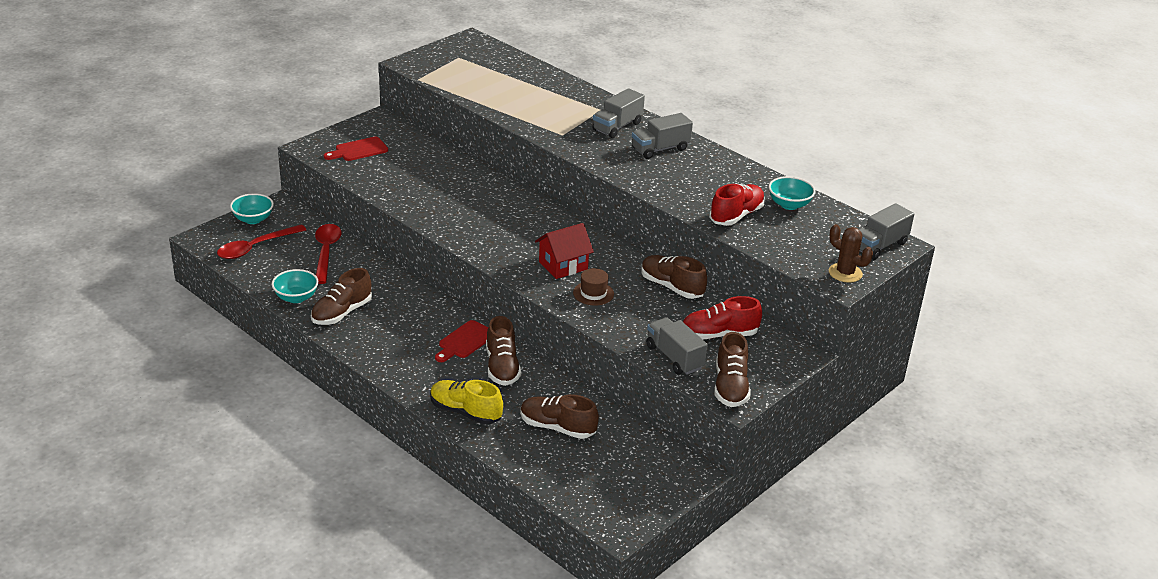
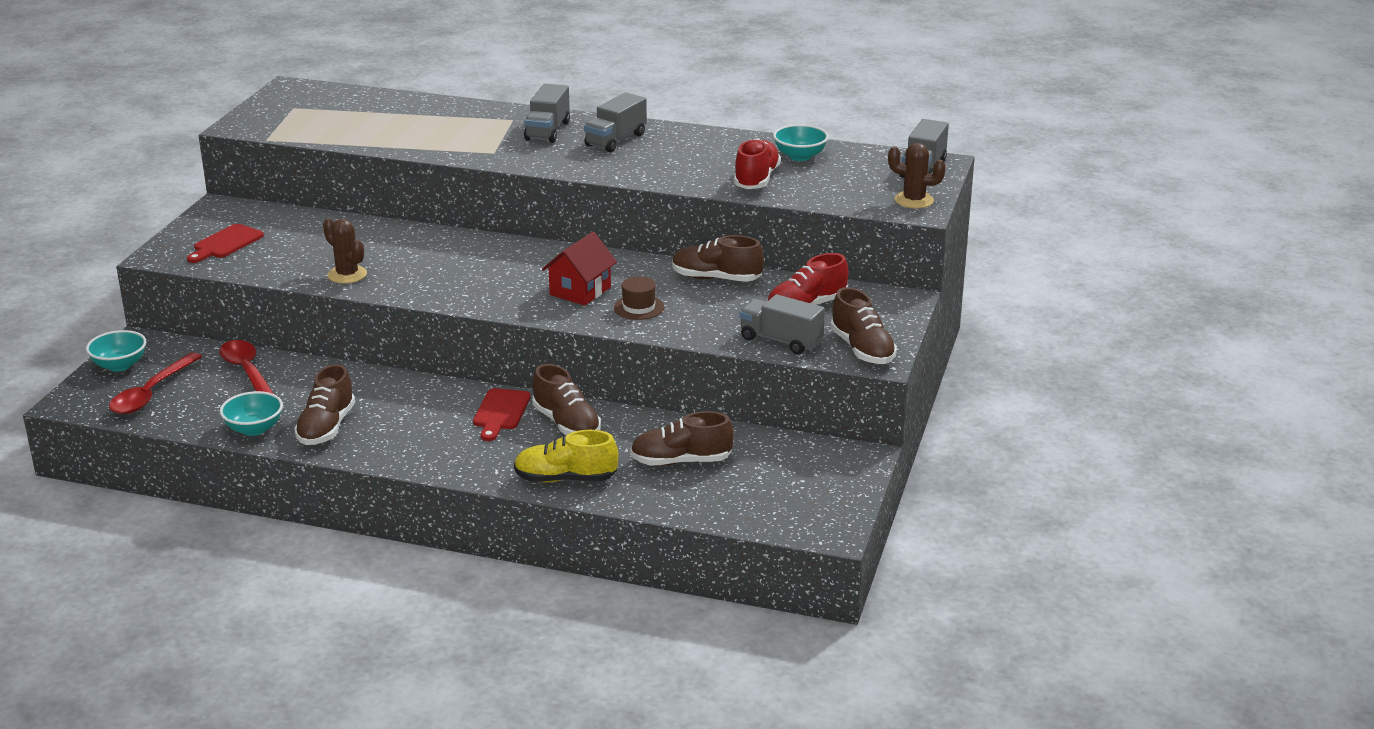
camera: 25 degrees left, 5 degrees down
none -> brown cactus [323,218,367,284]

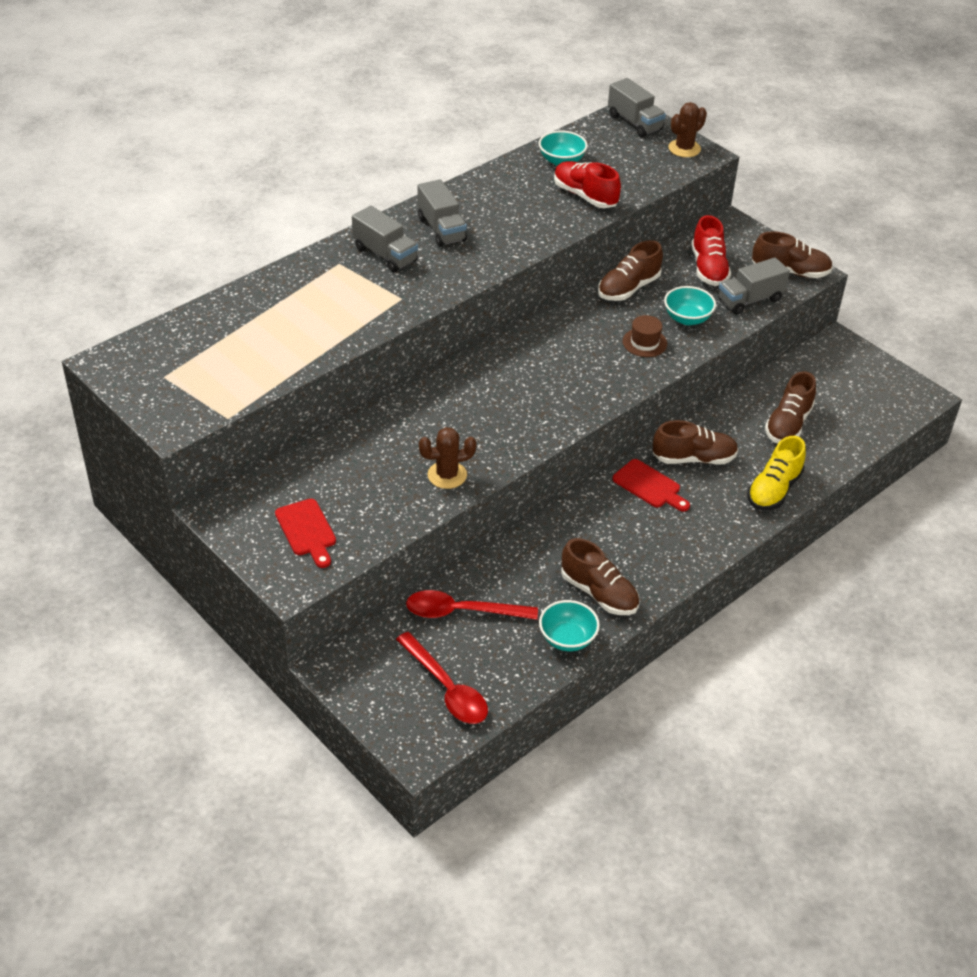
camera: 60 degrees left, 15 degrees up
turquoise bowl [86,330,146,371] -> turquoise bowl moved to [664,286,716,325]
red house [542,232,617,306] -> none

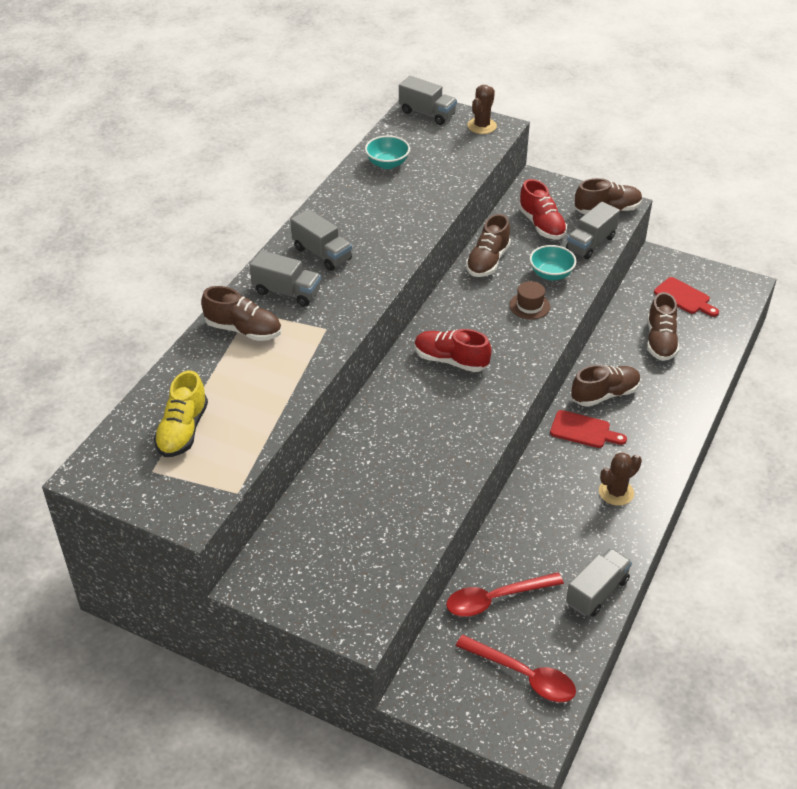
camera: 20 degrees left, 0 degrees up
red cutting board [275,499,336,568] -> red cutting board moved to [654,277,719,317]
brown cactus [419,427,477,489] -> brown cactus moved to [599,452,642,506]
turquoise bowl [539,600,600,651] -> grey truck [566,548,632,617]
red shoe [554,161,621,208] -> red shoe moved to [414,329,492,372]
brown shoe [561,538,639,615] -> brown shoe moved to [201,286,282,341]
yellow shoe [747,436,806,510] -> yellow shoe moved to [154,371,208,457]

